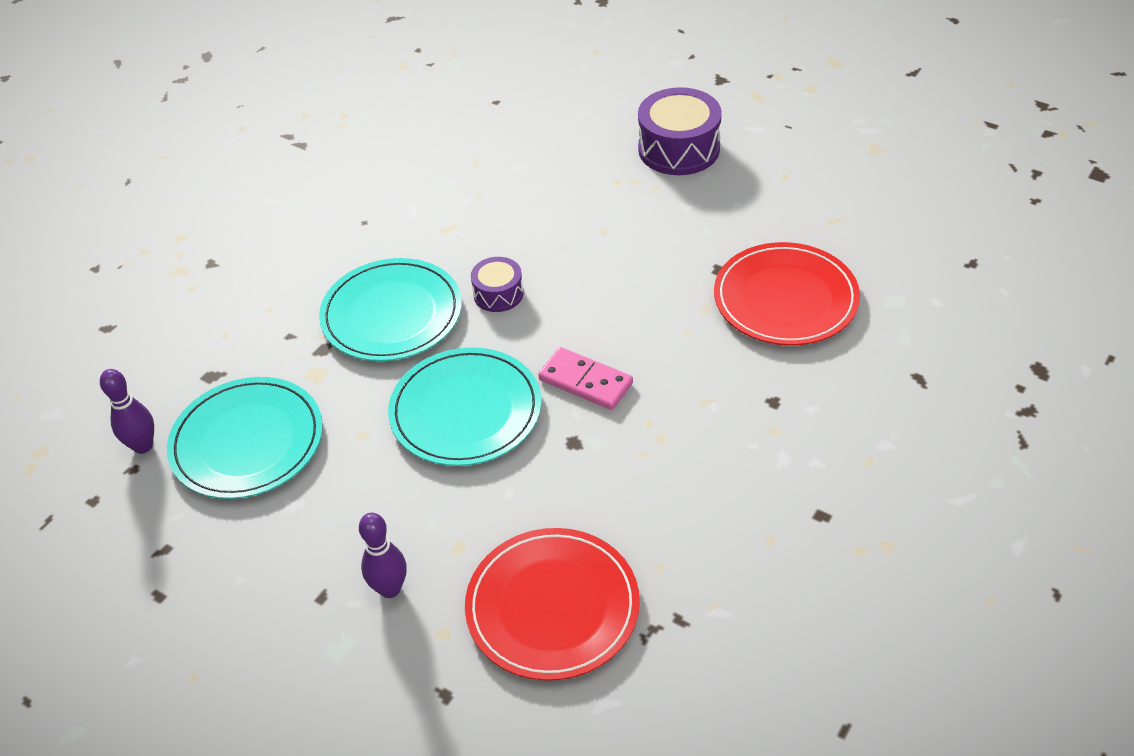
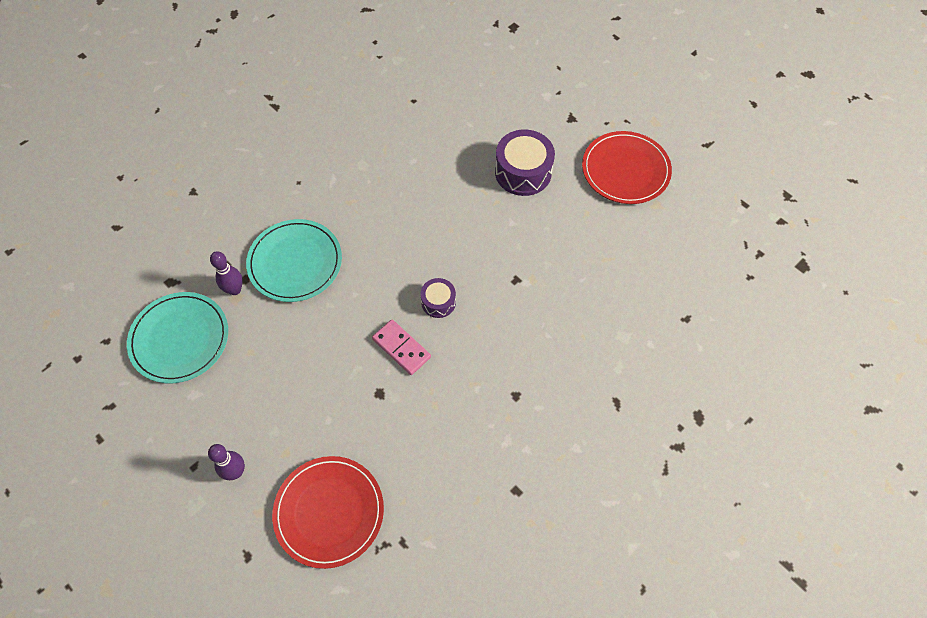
camera: 10 degrees right, 15 degrees up
purple bowling pin [100,369,154,454] -> purple bowling pin moved to [210,251,243,295]
turquoise plate [388,347,541,466] -> none
purple drum [471,257,524,312] -> purple drum moved to [420,278,456,318]
red plate [714,242,860,345] -> red plate moved to [582,131,672,204]

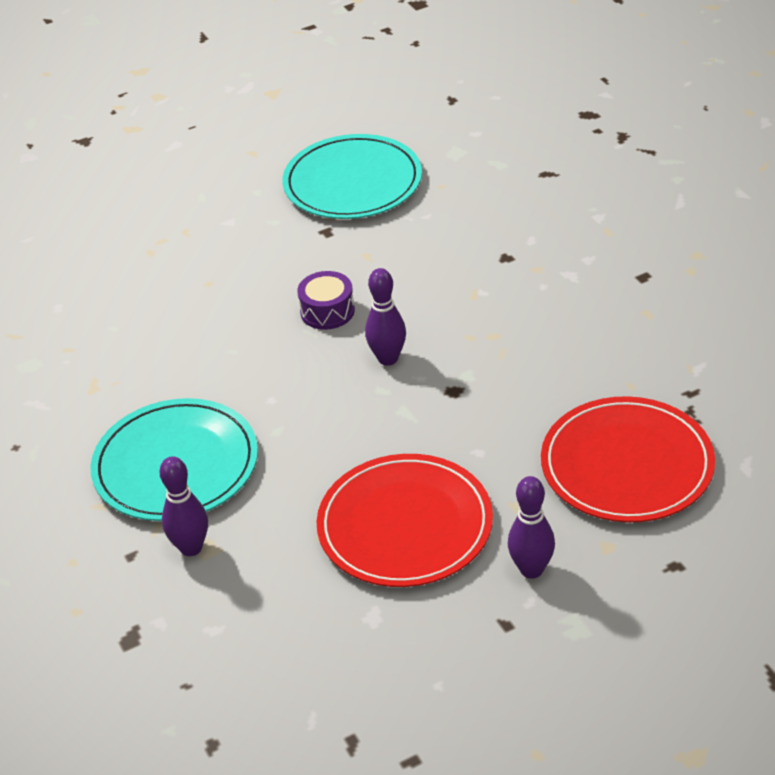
camera: 70 degrees left, 20 degrees down
turquoise plate [127,292,228,383] -> turquoise plate moved to [282,134,422,219]
pink domino [372,319,431,375] -> purple bowling pin [365,268,406,366]
purple drum [495,130,555,196] -> none
red plate [582,131,672,204] -> red plate moved to [317,454,493,587]

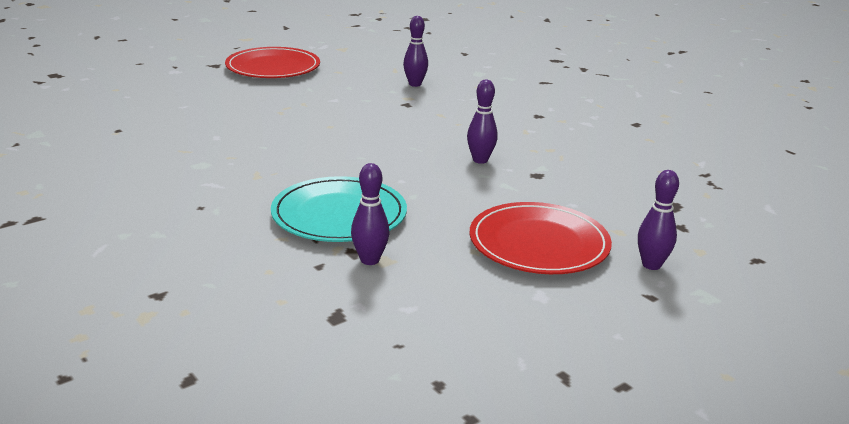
camera: 15 degrees left, 15 degrees down
turquoise plate [282,134,422,219] -> purple bowling pin [403,16,428,87]
purple drum [297,271,355,330] -> none
red plate [541,396,715,522] -> red plate moved to [225,47,320,78]

